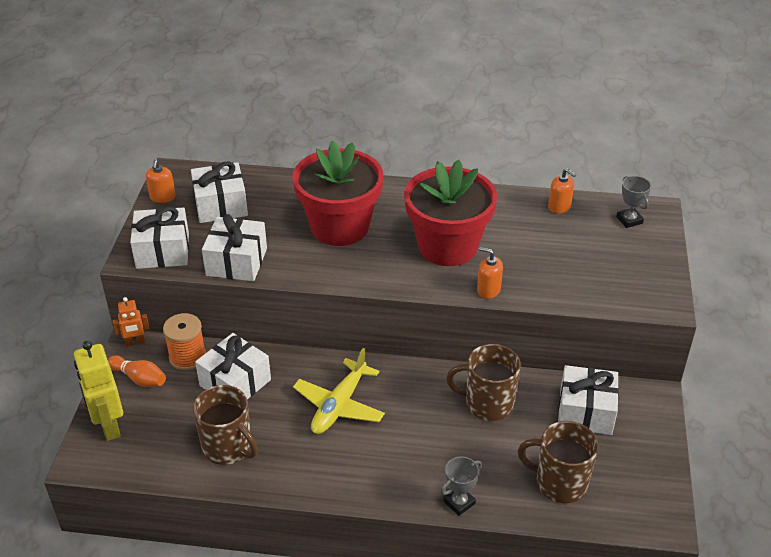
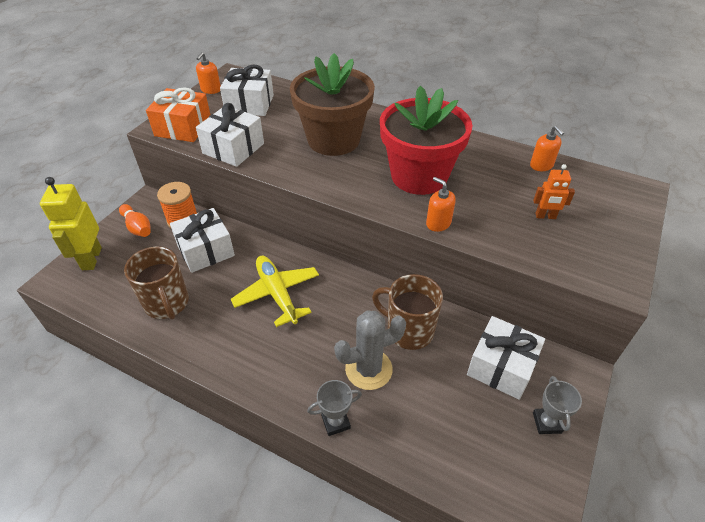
camera: 20 degrees right, 5 degrees up
orange robot [112,297,149,347] -> orange robot moved to [533,164,575,219]
white gift [130,207,189,269] -> orange gift [146,87,210,142]
red flower pot [293,141,383,246] -> brown flower pot [290,53,375,156]
yellow plane [293,348,385,434] -> yellow plane turned 105 degrees clockwise [231,256,319,327]
brown mug [518,421,599,503] -> none
grey trophy [616,176,651,228] -> grey trophy moved to [533,376,582,434]
none -> grey cactus [334,310,406,390]

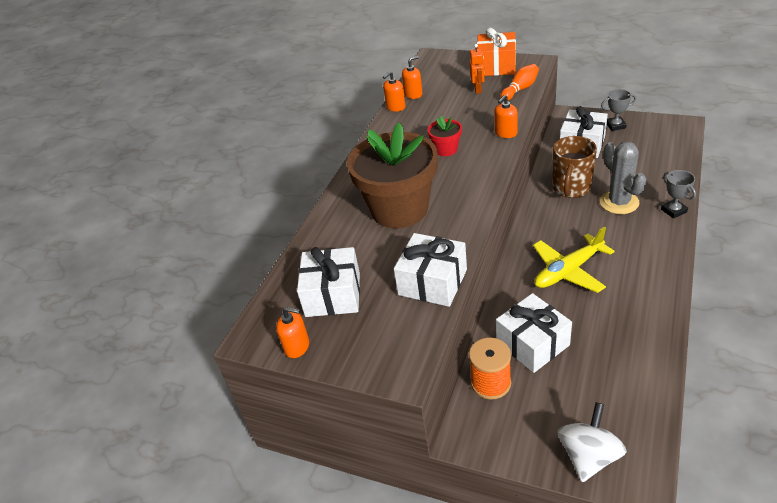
camera: 90 degrees left, 5 degrees down
yellow robot [40,177,102,270] -> white spinning top [557,402,627,482]
orange bowling pin [119,204,151,237] -> orange bowling pin moved to [501,64,539,101]
brown mug [124,247,189,320] -> none
orange gift [146,87,210,142] -> orange gift moved to [477,28,516,76]
red flower pot [380,86,473,195] -> red flower pot [427,116,462,156], size x0.43
none -> orange soap dispenser [383,71,405,112]

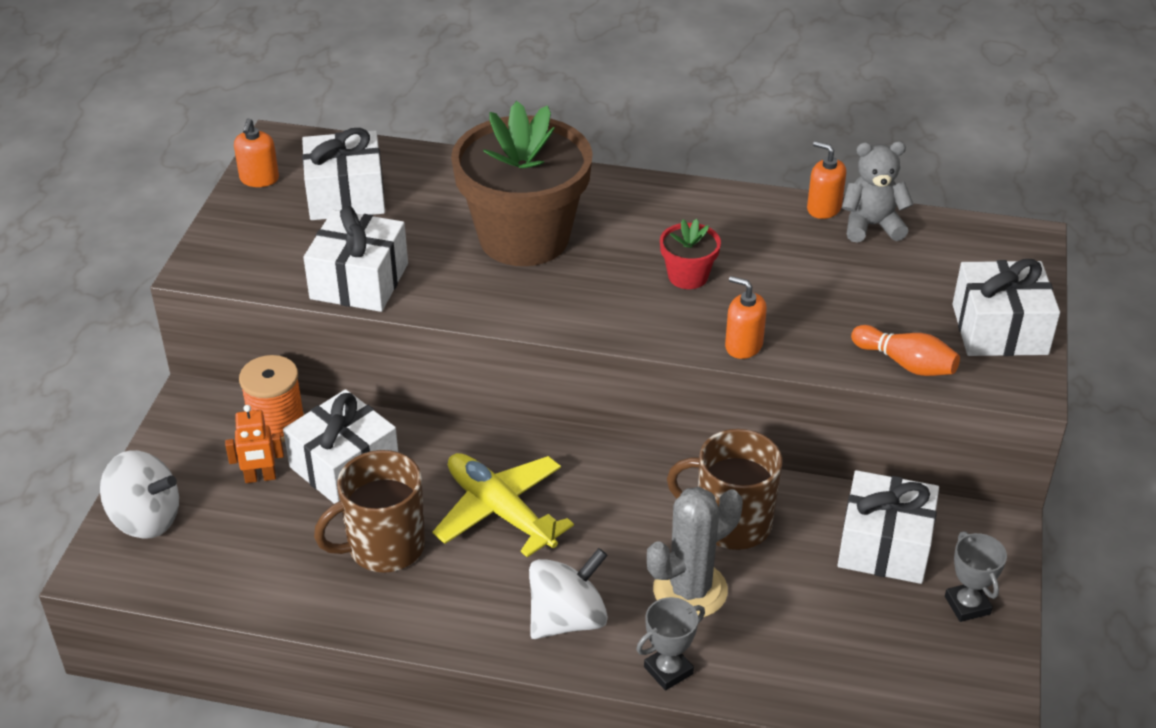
camera: 75 degrees right, 0 degrees up
orange soap dispenser [402,56,422,99] -> grey teddy bear [842,141,914,243]
orange robot [470,44,485,94] -> orange robot moved to [225,405,284,483]
orange gift [477,28,516,76] -> white gift [953,259,1060,356]
none -> brown mug [314,450,425,573]
none -> white spinning top [529,548,608,639]

